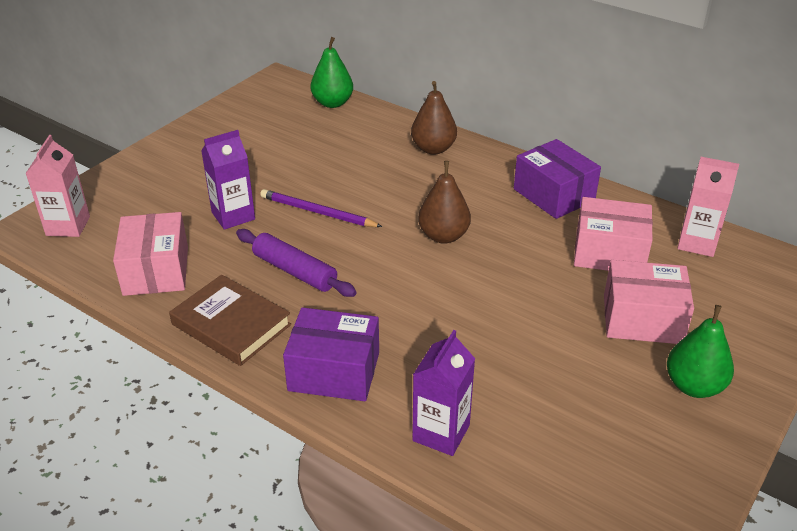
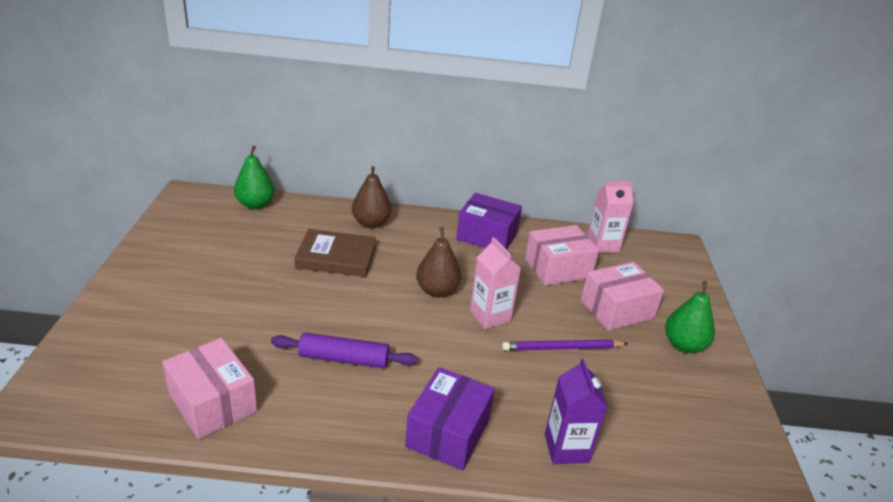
camera: 35 degrees left, 5 degrees down
pink carton [25,135,90,237] -> pink carton moved to [470,237,521,329]
brown book [169,275,291,366] -> brown book moved to [295,229,376,277]
purple carton [201,130,255,230] -> none
purple pencil [260,189,382,227] -> purple pencil moved to [502,340,628,351]
purple box [283,307,379,401] -> purple box turned 45 degrees counterclockwise [405,367,495,471]

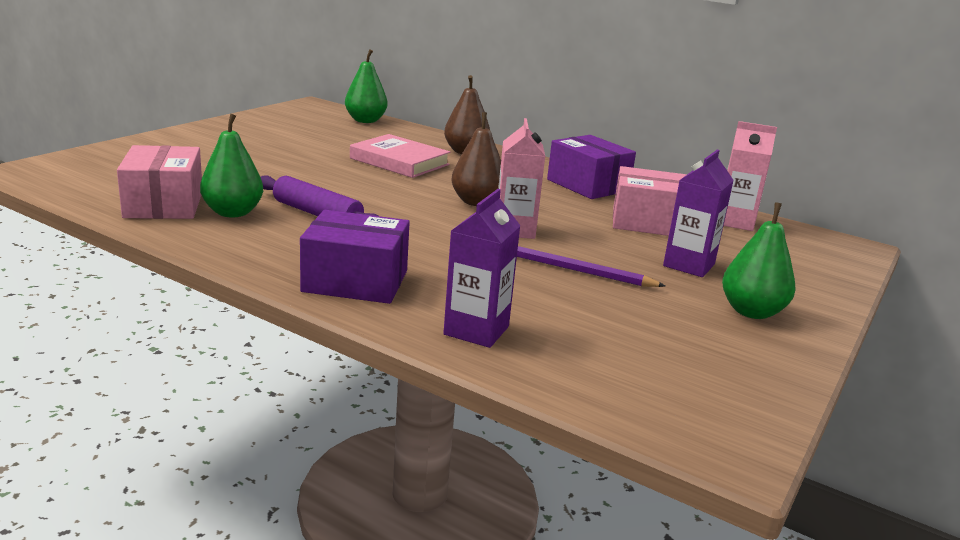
camera: 30 degrees right, 10 degrees down
brown book [295,229,376,277] -> pink book [350,134,450,178]
purple box [405,367,495,471] -> purple box turned 45 degrees clockwise [300,210,410,304]
pink box [581,262,664,331] -> purple carton [663,150,734,277]
none -> green pear [200,113,263,217]

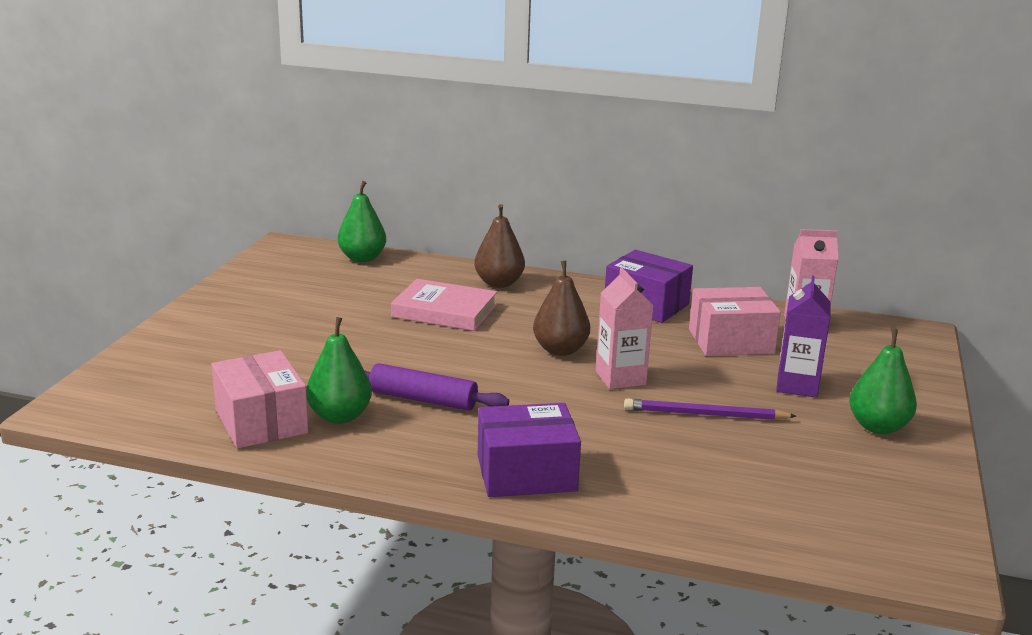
camera: 15 degrees left, 0 degrees up
purple carton [443,189,520,348] -> none

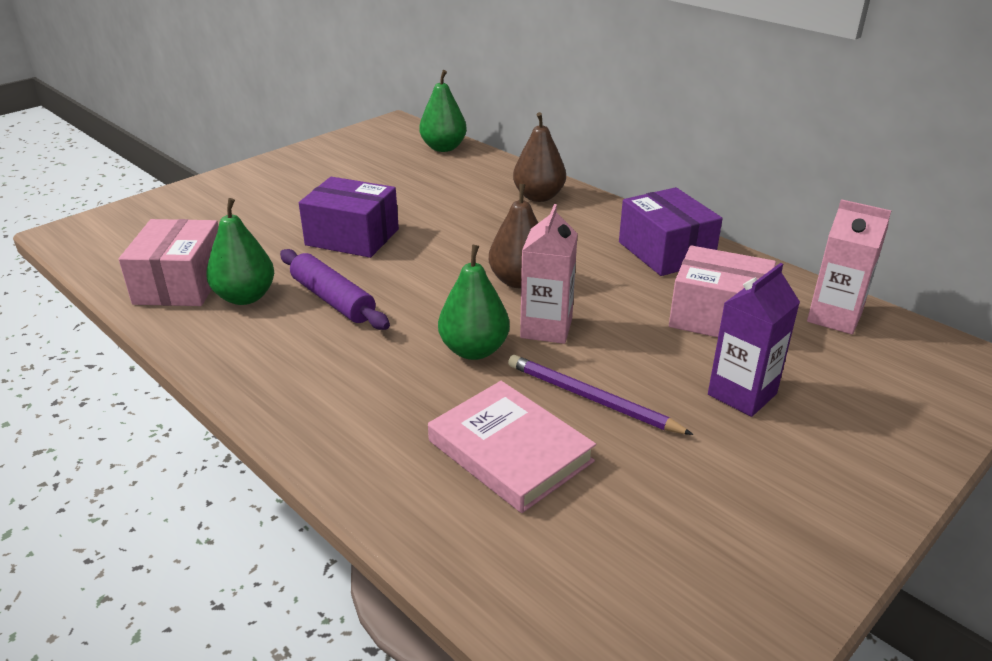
camera: 30 degrees right, 10 degrees up
pink book [391,279,497,331] -> pink book moved to [428,381,596,513]
purple box [478,403,581,497] -> purple box moved to [299,177,399,258]
green pear [849,329,917,434] -> green pear moved to [438,245,510,360]

